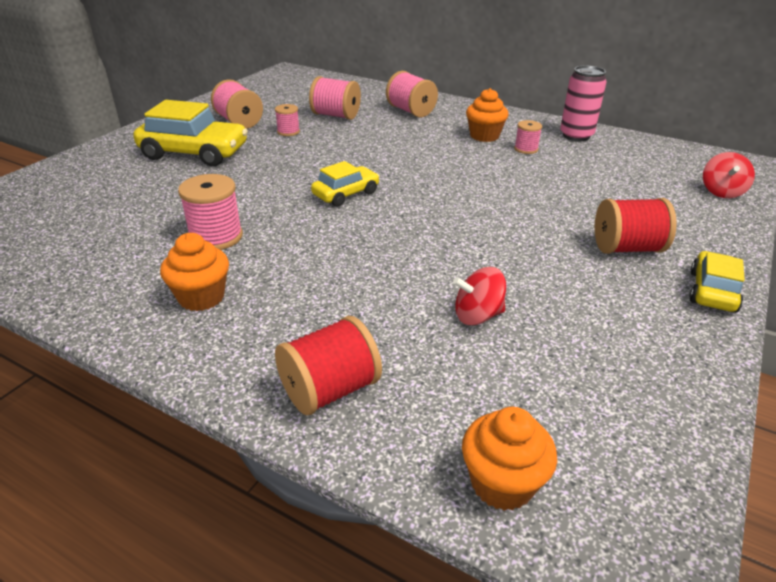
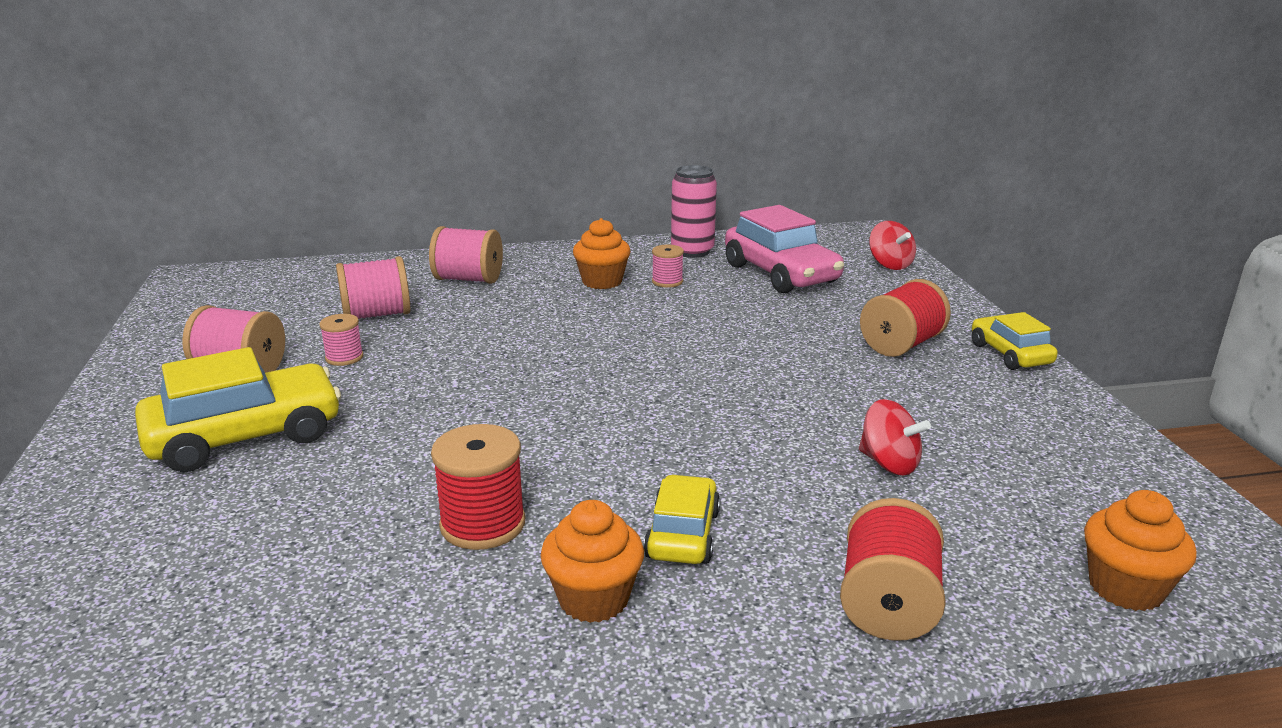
camera: 40 degrees left, 10 degrees down
pink spool [178,174,243,250] -> red spool [431,424,525,550]
yellow car [311,161,379,207] -> yellow car moved to [643,474,720,564]
red spinning top [453,267,506,325] -> red spinning top turned 90 degrees counterclockwise [859,399,931,476]
none -> pink car [725,205,844,293]

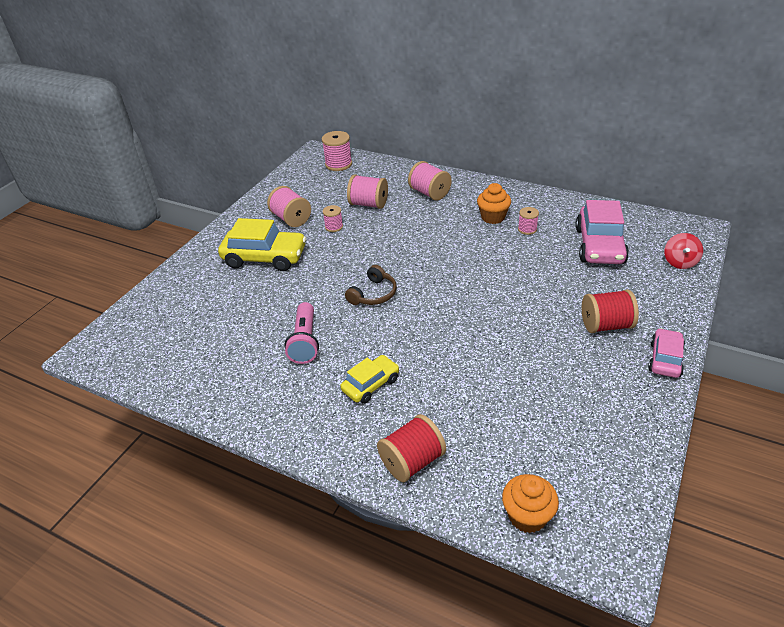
camera: 40 degrees right, 15 degrees up
red spool [431,424,525,550] -> pink flashlight [284,302,319,364]
orange cupcake [540,500,644,623] -> none
pink can [671,165,717,258] -> none
red spinning top [859,399,931,476] -> none
yellow car [972,312,1058,370] -> pink car [648,328,685,378]
none -> pink spool [322,131,352,171]
none -> brown headphones [345,265,397,305]

